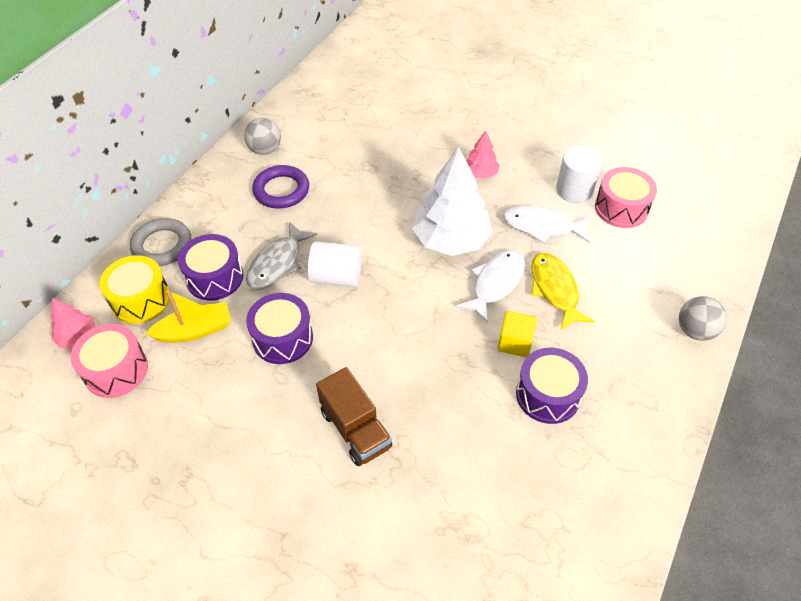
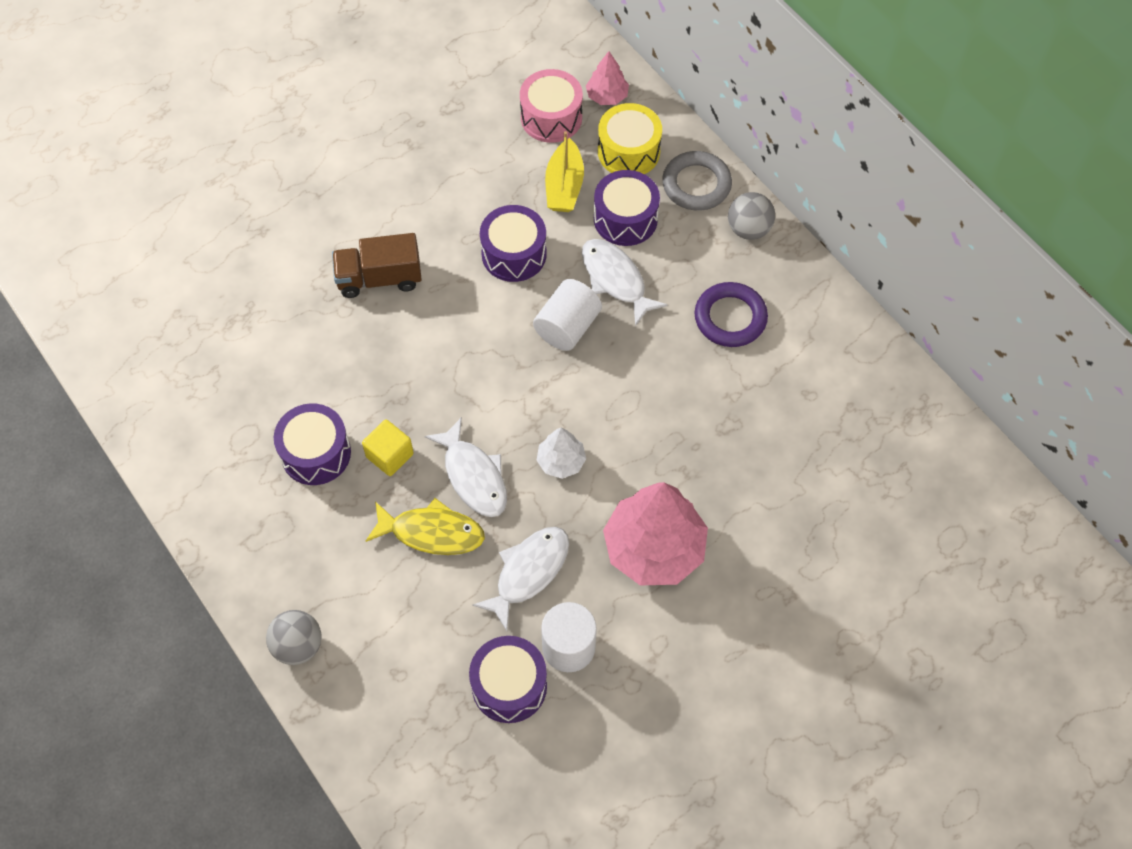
camera: 115 degrees right, 10 degrees up
grey ball [244,118,281,155] -> grey ball moved to [728,192,775,240]
grey fish [246,222,317,289] -> white fish [582,239,667,326]
white tree [412,147,493,256] -> white tree [536,427,586,479], size x0.49
pink tree [466,130,499,179] -> pink tree [603,482,708,585], size x2.03
pink drum [595,167,657,228] -> purple drum [469,636,547,723]

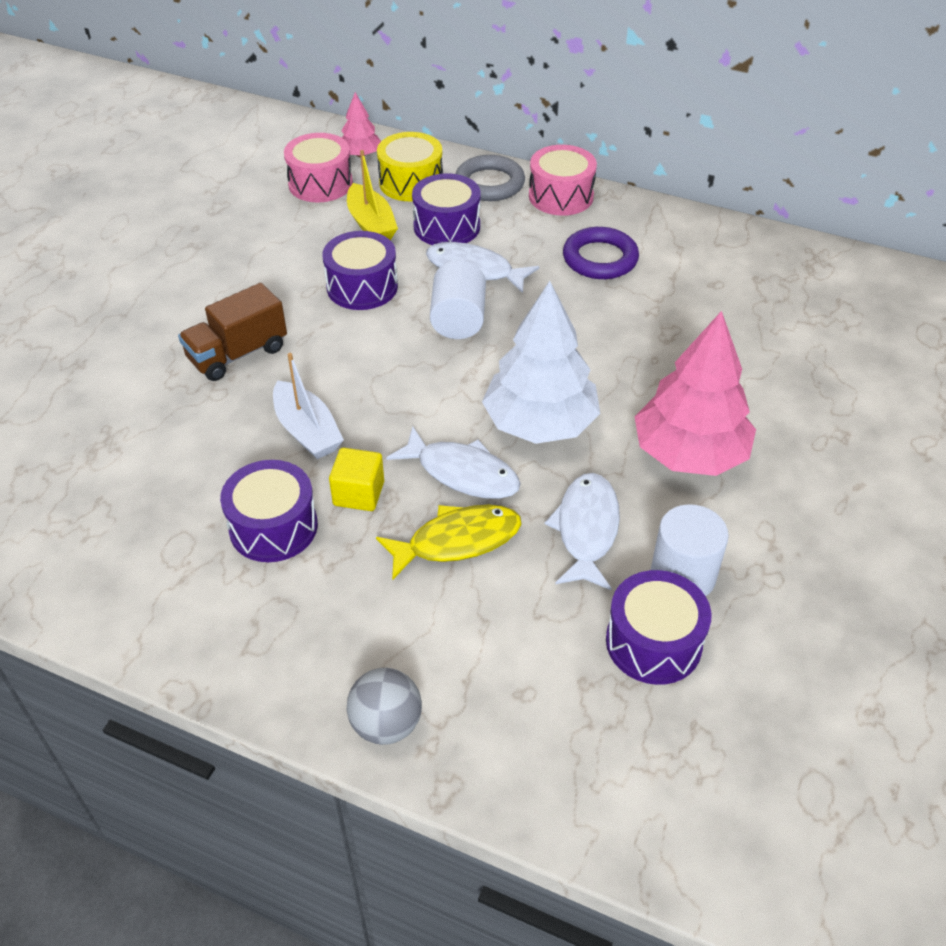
camera: 30 degrees left, 15 degrees down
white tree [536,427,586,479] -> white tree [482,281,600,444], size x2.03
grey ball [728,192,775,240] -> pink drum [529,145,597,216]
none -> white boat [273,353,344,459]

